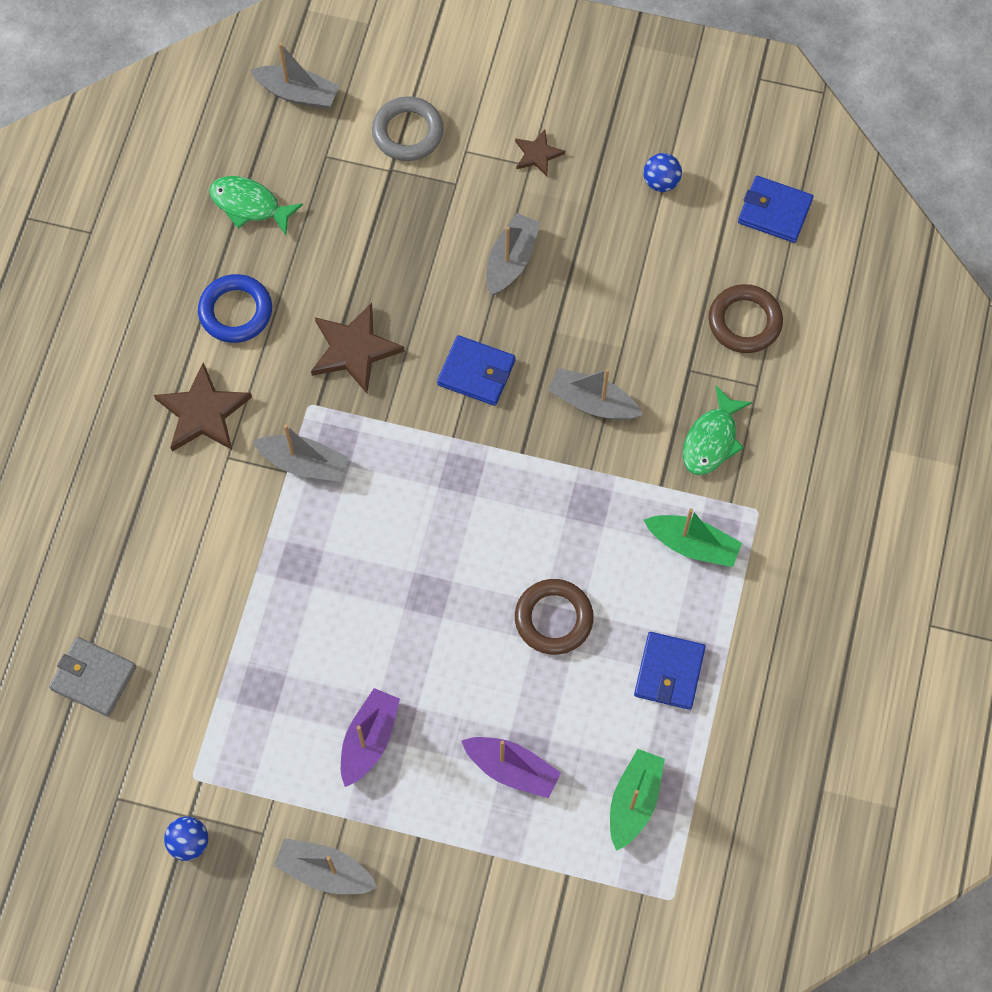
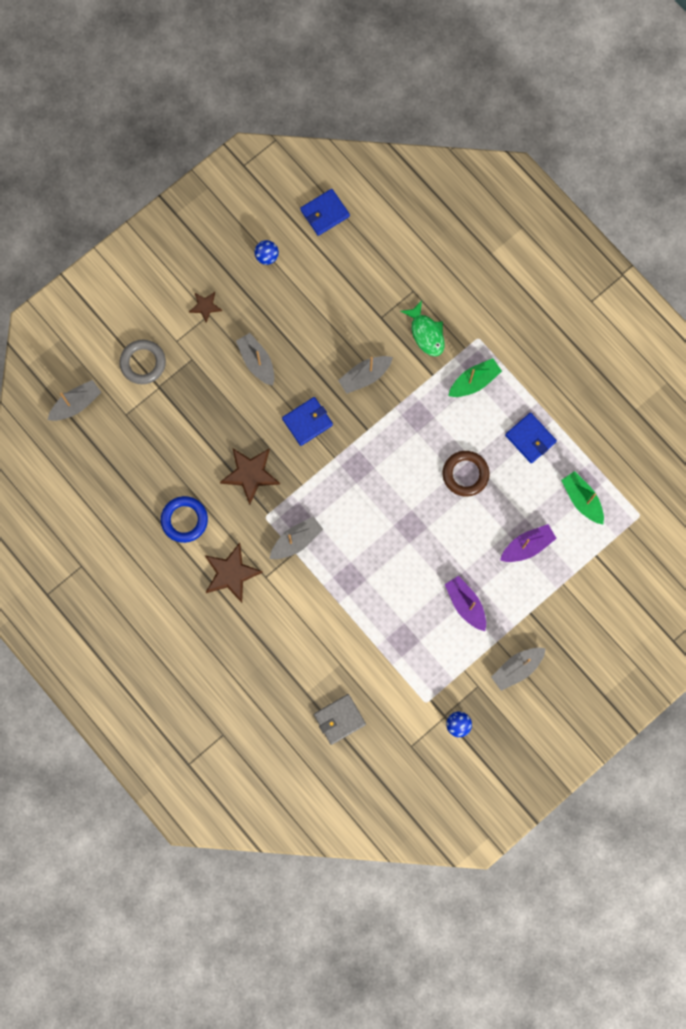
camera: 55 degrees left, 10 degrees up
green fish [209,176,303,236] -> none
brown ring [708,284,783,353] -> none

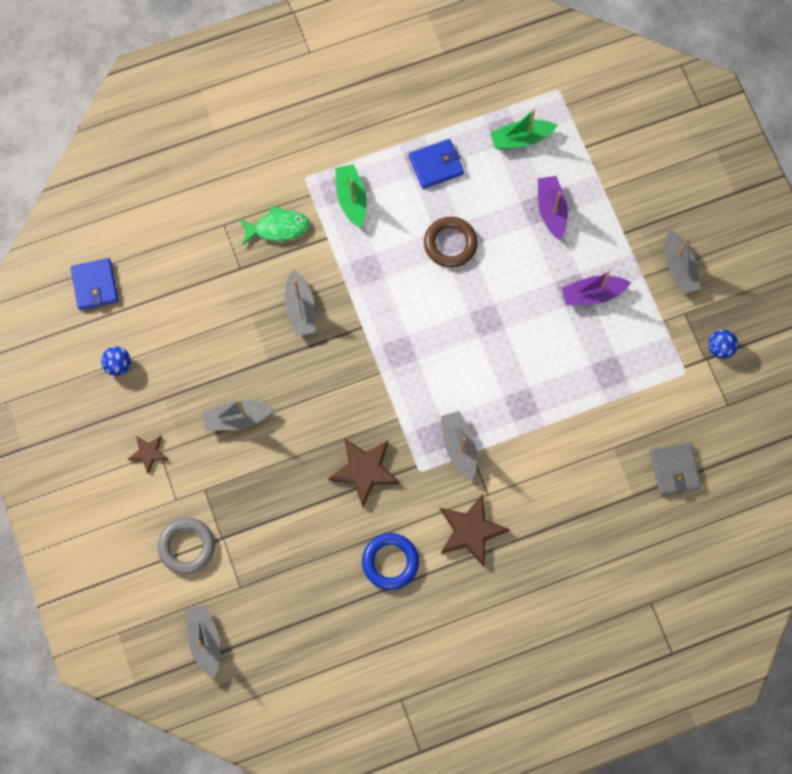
camera: 70 degrees left, 5 degrees down
blue wallet [282,397,333,446] -> none

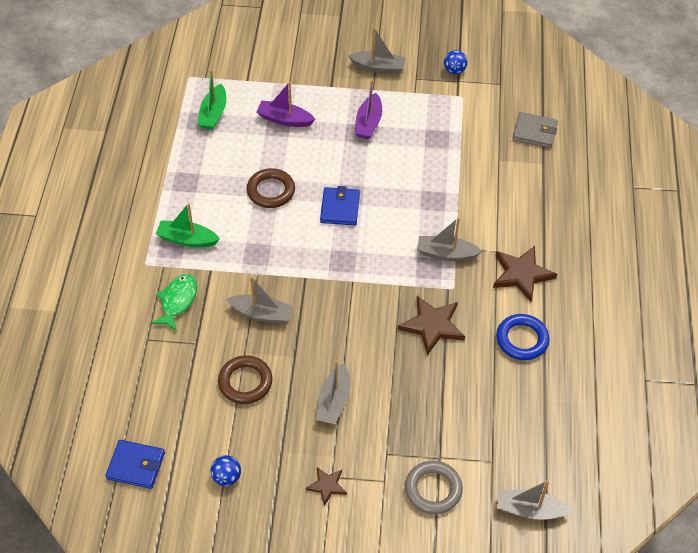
camera: 65 degrees left, 20 degrees down
blue wallet [409,139,464,189] -> blue wallet moved to [320,186,360,225]
none -> brown ring [218,355,273,404]

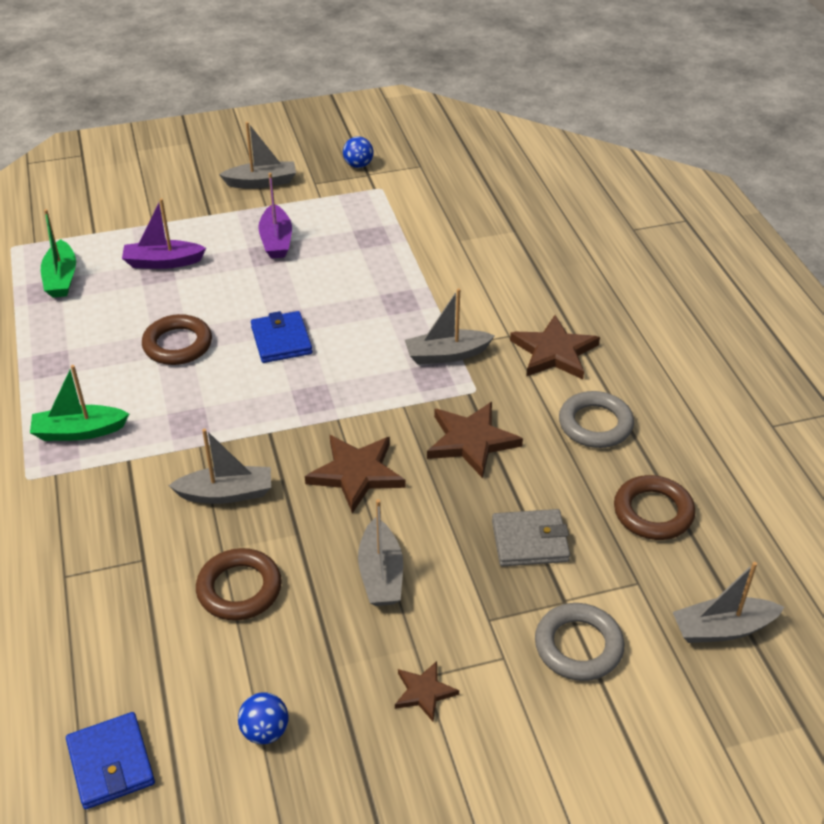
camera: 20 degrees left, 10 degrees down
blue wallet [105,440,165,489] -> blue wallet turned 75 degrees clockwise [66,712,155,809]
green fish [151,274,197,331] -> none
blue ring [496,314,550,360] -> grey ring [559,391,634,448]
grey wallet [512,112,558,148] -> grey wallet moved to [492,509,570,566]
none -> brown star [305,435,405,514]
none -> brown ring [614,475,695,540]

